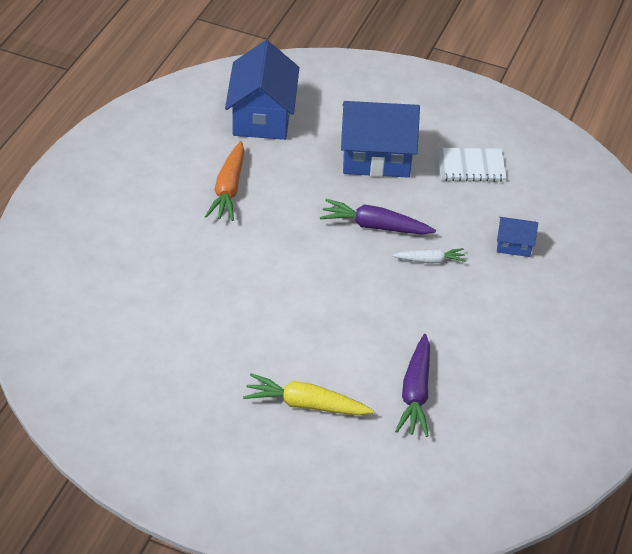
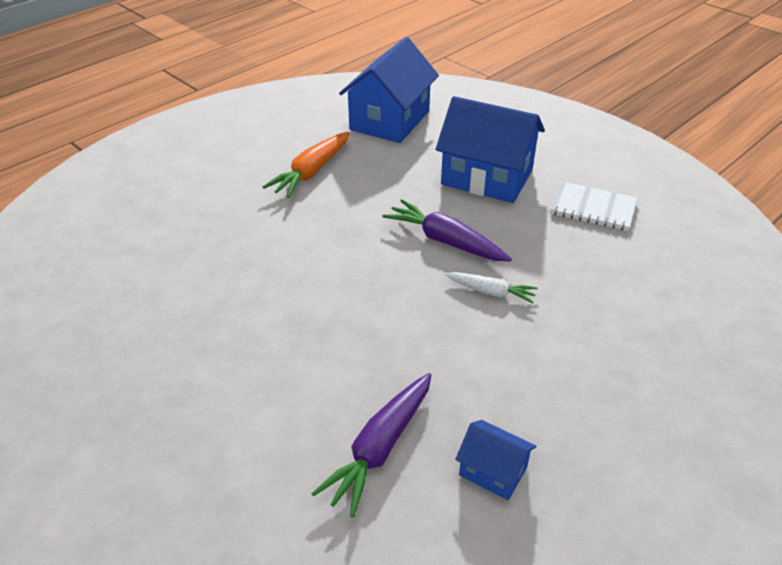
camera: 25 degrees right, 5 degrees down
yellow carrot [243,373,374,415] -> none
blue house [497,217,538,257] -> blue house moved to [455,420,536,500]

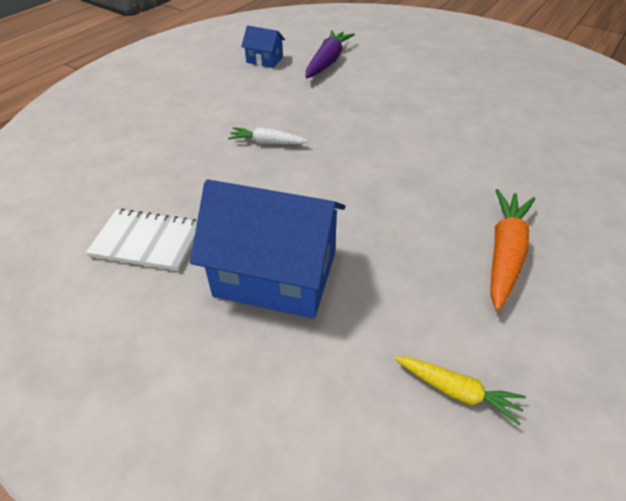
camera: 170 degrees right, 5 degrees up
blue house [339,37,439,143] -> yellow carrot [395,357,526,426]
purple carrot [383,199,512,262] -> none

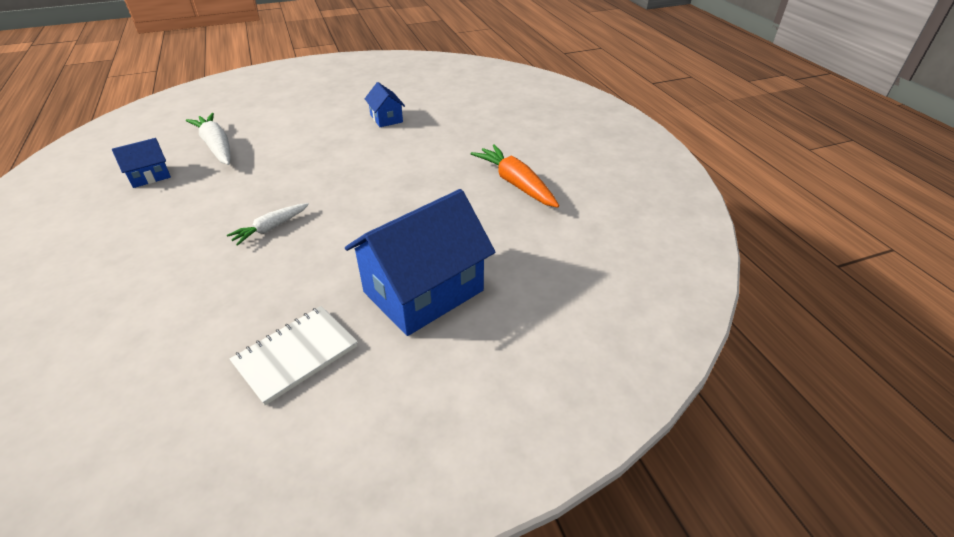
camera: 55 degrees left, 5 degrees down
purple carrot [306,30,355,78] -> white carrot [186,113,231,165]
yellow carrot [395,357,526,426] -> none
none -> blue house [365,82,405,127]

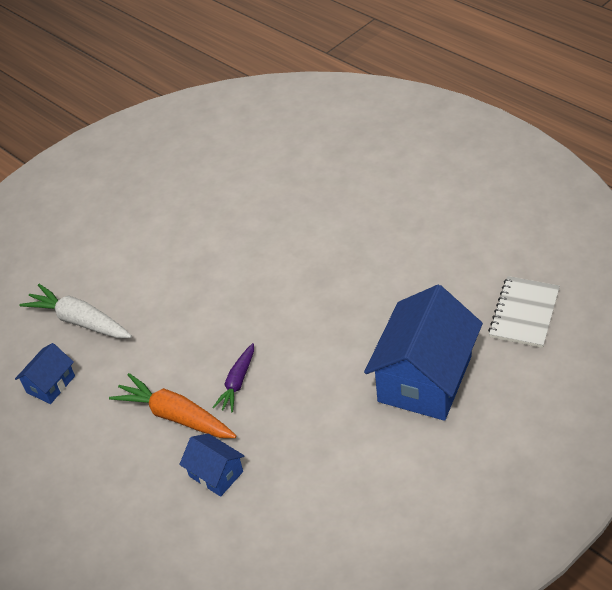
camera: 20 degrees left, 5 degrees up
white carrot [227,203,309,246] -> purple carrot [212,343,254,412]
white notebook [230,306,358,406] -> white notebook moved to [488,276,560,348]
blue house [365,82,405,127] -> blue house moved to [179,434,244,497]
orange carrot [471,144,559,208] -> orange carrot moved to [109,373,236,438]

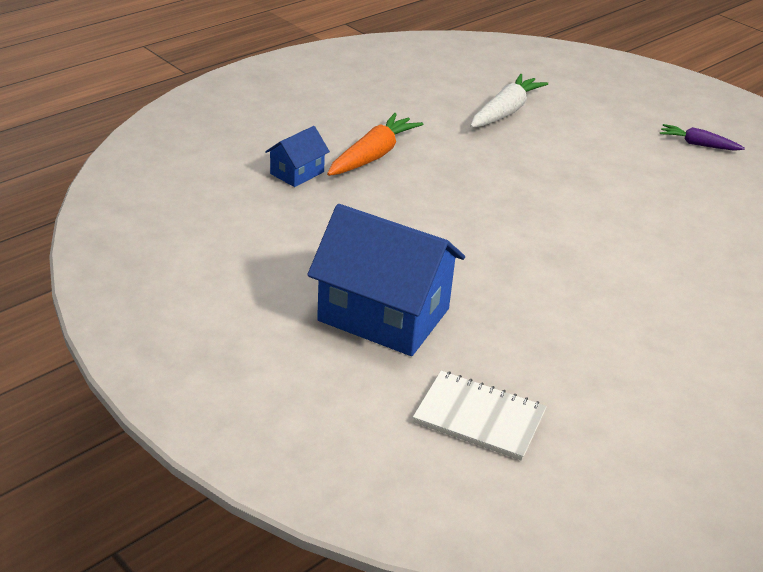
camera: 85 degrees right, 10 degrees down
blue house [15,343,75,404] -> none
purple carrot [212,343,254,412] -> purple carrot moved to [660,124,745,151]

